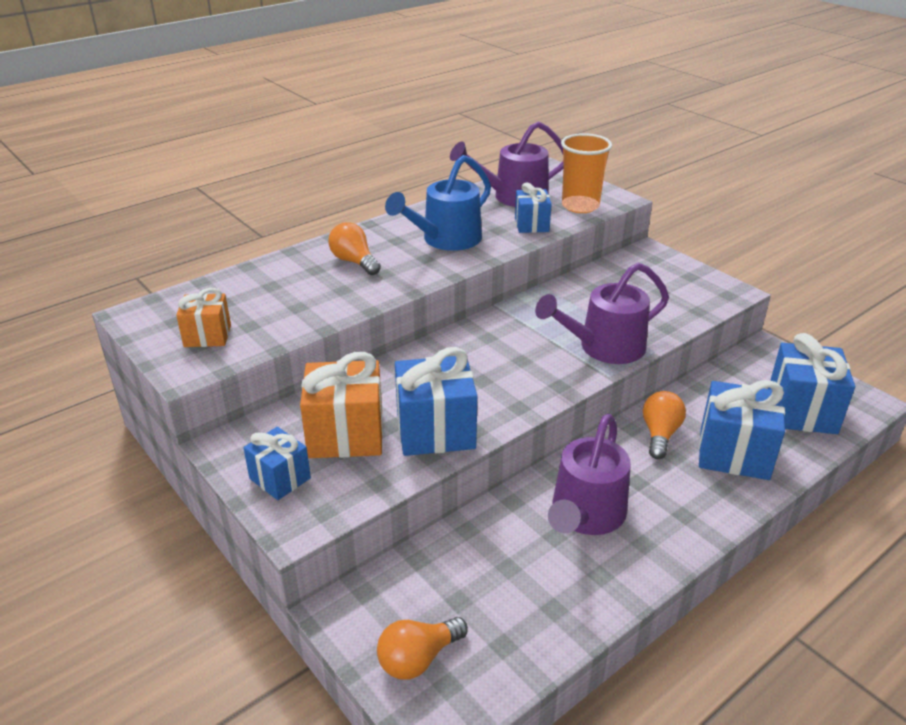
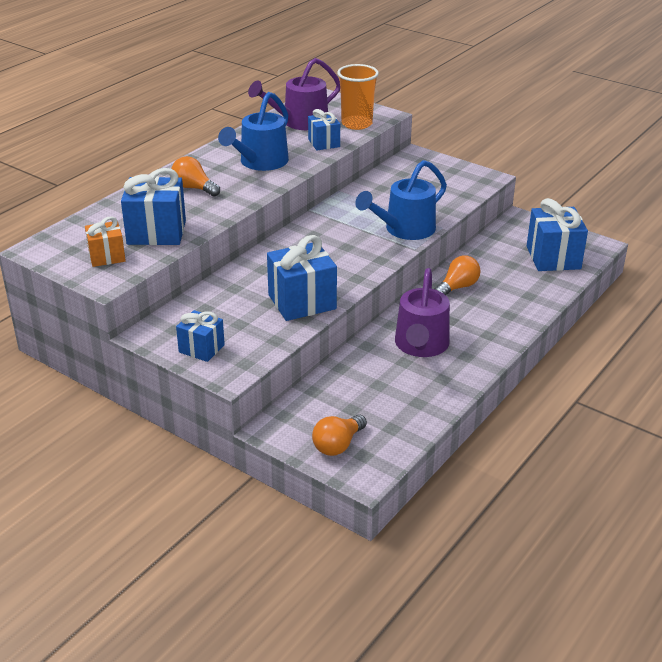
camera: 15 degrees left, 0 degrees up
orange gift [300,352,383,458] -> none
purple watering can [535,262,669,364] -> blue watering can [355,160,447,240]
orange light bulb [643,391,686,459] -> orange light bulb turned 45 degrees clockwise [434,255,480,295]
blue gift [699,380,785,480] -> blue gift moved to [121,168,186,245]

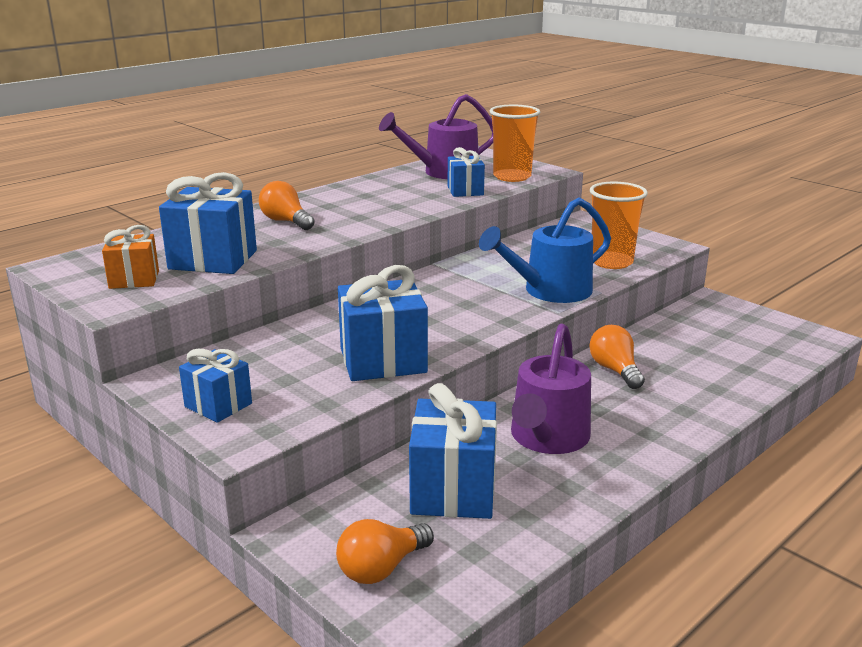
camera: 10 degrees right, 10 degrees down
blue watering can [218,92,289,171] -> none
orange light bulb [434,255,480,295] -> orange light bulb turned 75 degrees counterclockwise [589,325,645,389]
blue gift [527,198,588,271] -> blue gift moved to [409,383,497,519]
none -> orange cup [590,182,648,269]

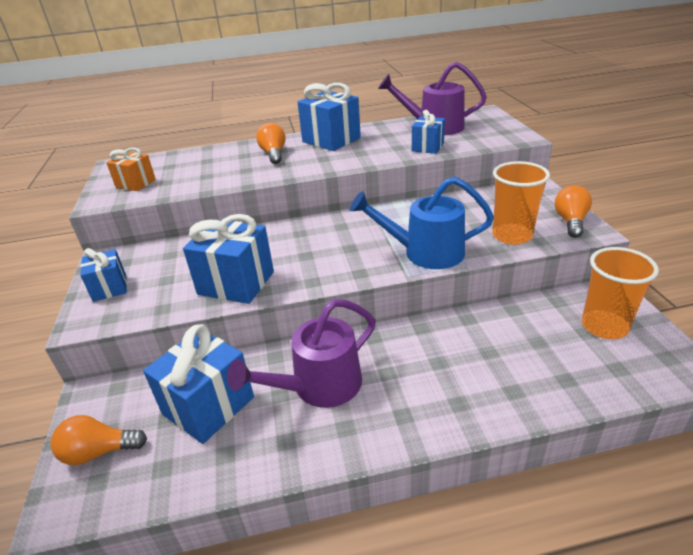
camera: 35 degrees right, 10 degrees up
blue gift [159,172,257,274] -> blue gift moved to [297,83,361,151]
orange cup [490,104,540,182] -> orange cup moved to [582,247,659,339]
orange light bulb [589,325,645,389] -> orange light bulb moved to [555,185,592,238]

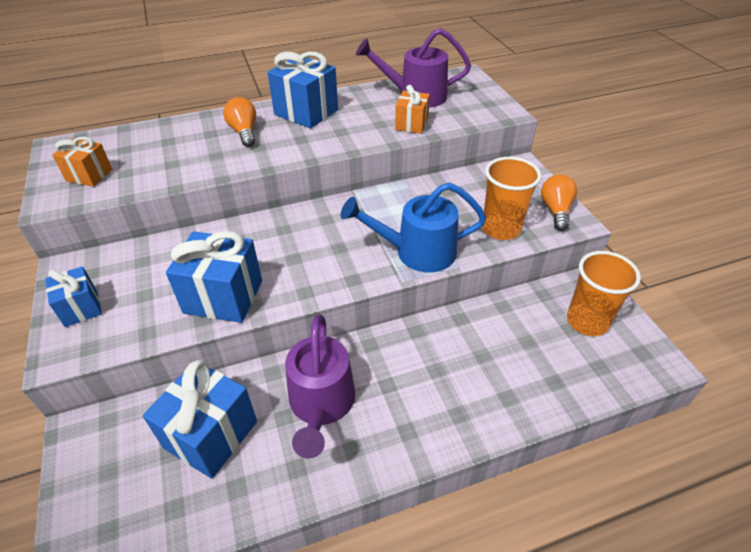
camera: 10 degrees left, 10 degrees up
orange light bulb [51,415,147,465] -> none
purple watering can [227,299,376,408] -> purple watering can turned 45 degrees counterclockwise [285,314,356,459]
blue gift [412,110,445,154] -> orange gift [395,85,430,134]

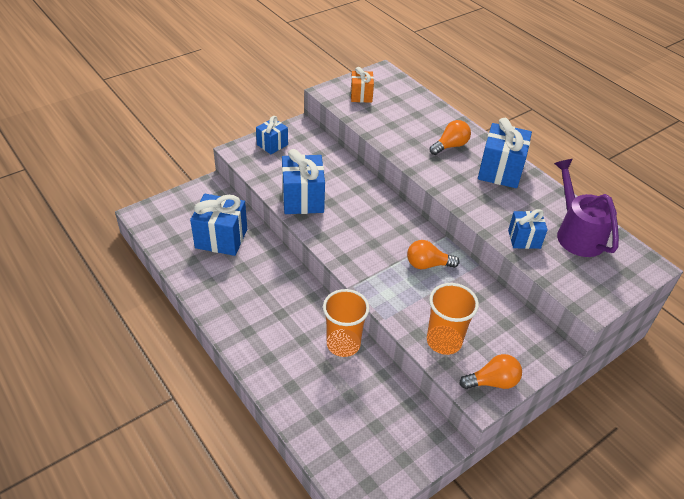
camera: 70 degrees right, 0 degrees up
purple watering can [285,314,356,459] -> none
blue watering can [341,182,486,272] -> none
orange gift [395,85,430,134] -> blue gift [508,209,547,249]
orange cup [567,251,641,336] -> orange cup moved to [323,289,370,357]
none -> orange light bulb [407,240,459,269]

